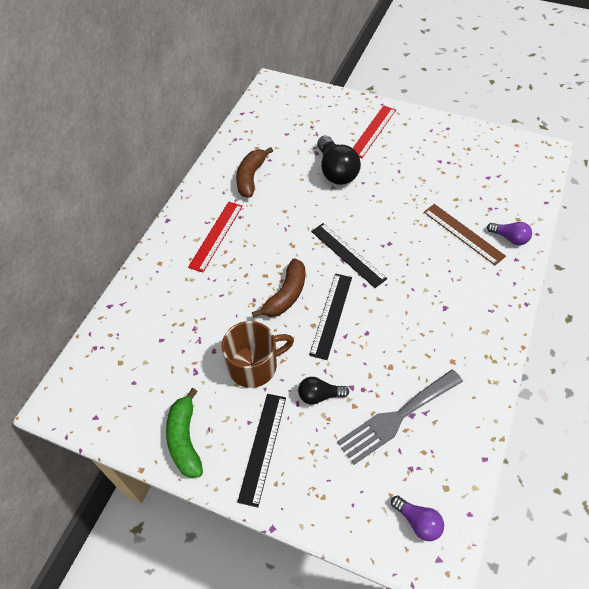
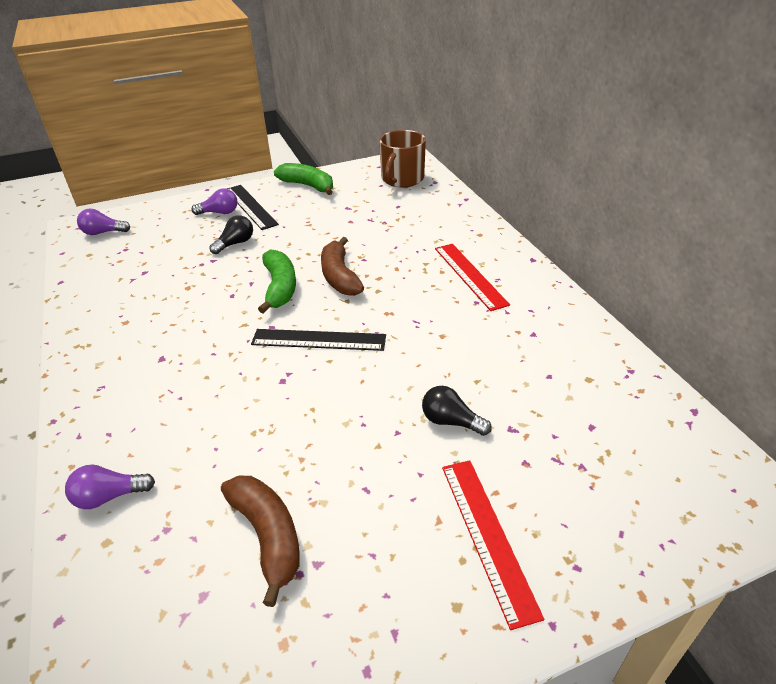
camera: 135 degrees right, 15 degrees down
brown mug [222,321,294,388] -> brown mug moved to [379,130,426,187]
brown banana [236,147,273,198] -> brown banana moved to [221,476,300,607]
black ruler [309,274,352,360] -> green banana [258,250,296,313]
black light bulb [317,135,361,185] -> black light bulb [422,386,492,436], size x0.56
grey fork [337,370,463,465] -> none
brown ruler [424,204,506,265] -> none
none -> purple light bulb [191,188,237,215]

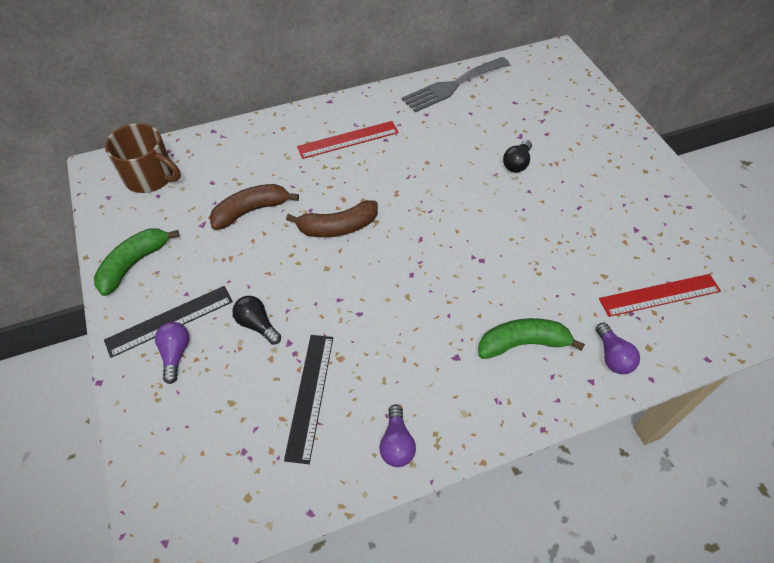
camera: 90 degrees left, 15 degrees up
purple light bulb [77,209,130,235] -> purple light bulb moved to [379,405,416,467]
brown banana [221,476,300,607] -> brown banana moved to [209,184,299,230]
black ruler [251,329,386,351] -> black ruler moved to [284,335,333,464]
green banana [258,250,296,313] -> green banana moved to [478,318,585,359]
red ruler [442,460,544,630] -> red ruler moved to [599,274,721,317]
none -> grey fork [402,57,510,113]

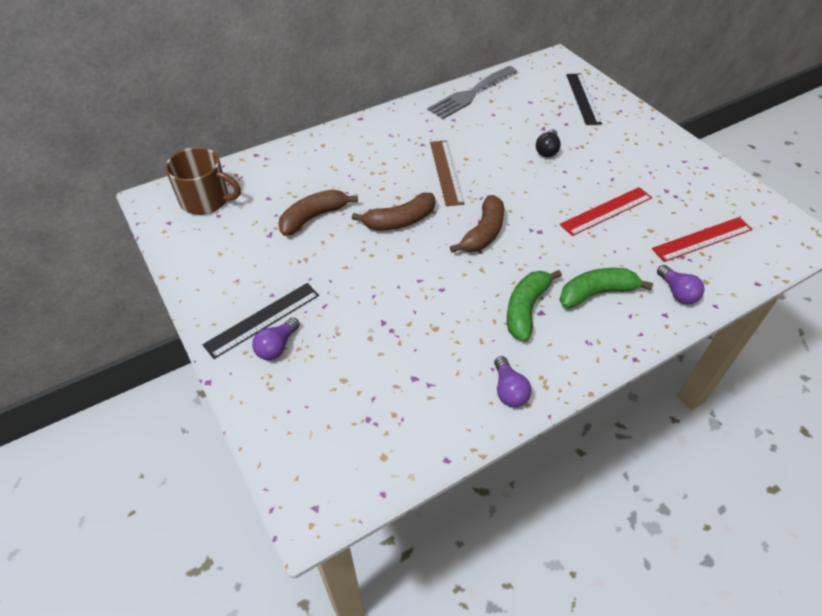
camera: 10 degrees left, 5 degrees down
green banana [94,228,180,296] -> green banana moved to [507,270,562,342]
purple light bulb [155,322,190,384] -> purple light bulb turned 135 degrees counterclockwise [252,317,300,360]
black light bulb [232,296,281,345] -> none
black ruler [284,335,333,464] -> black ruler moved to [566,73,602,125]
red ruler [297,121,399,159] -> red ruler moved to [560,187,652,236]
none -> brown ruler [430,140,464,206]
none -> brown banana [450,195,504,253]

